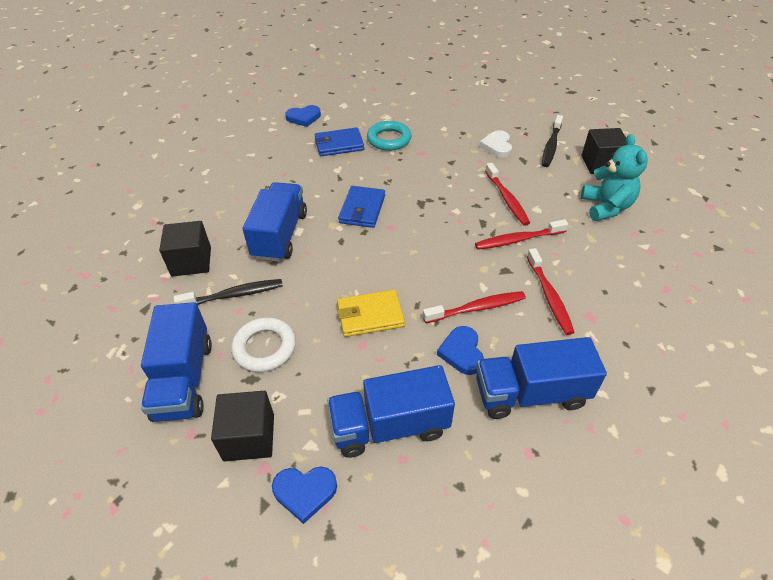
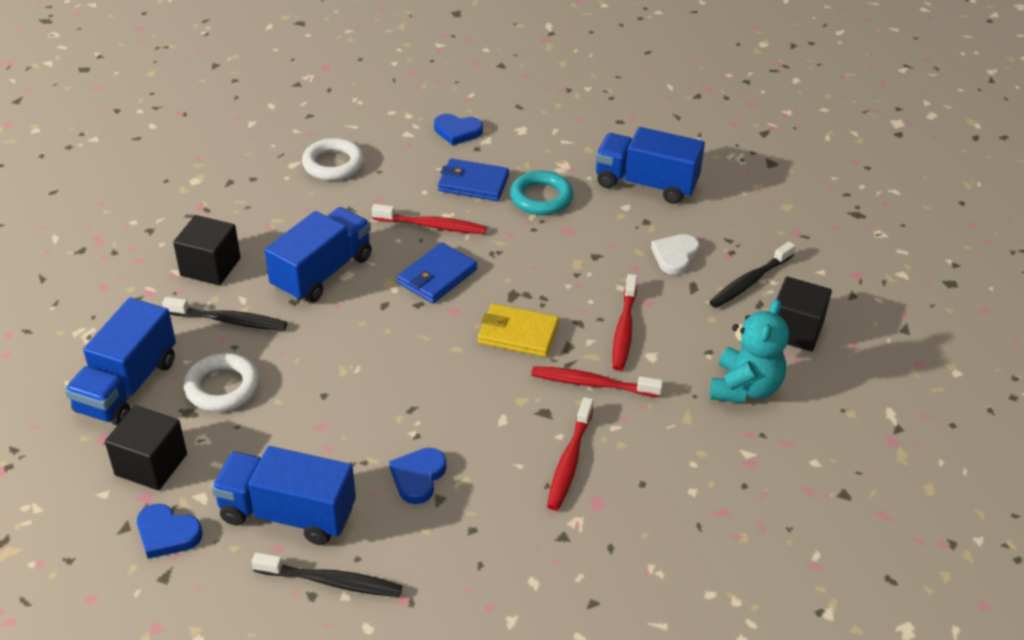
camera: 25 degrees right, 5 degrees down
yellow wallet [337,290,405,337] -> yellow wallet moved to [478,303,559,357]
red toothbrush [423,291,526,323] -> red toothbrush moved to [372,204,487,234]
blue truck [476,337,607,419] -> blue truck moved to [595,127,705,204]
none -> black toothbrush [252,552,402,597]
none -> white ring [302,138,364,181]

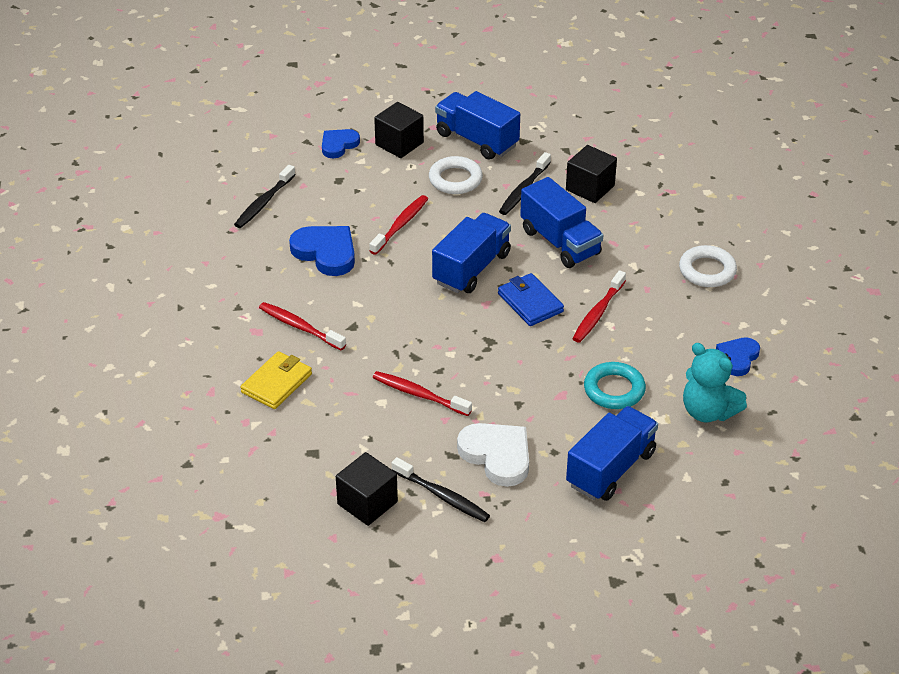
camera: 110 degrees right, 0 degrees up
blue truck [211,446,356,545] -> blue truck moved to [432,213,511,293]
blue heart [389,448,446,504] -> blue heart [289,226,355,276], size x1.57
blue wallet [438,159,509,201] -> none
yellow wallet [478,303,559,357] -> yellow wallet moved to [240,351,312,409]
red toothbrush [531,366,663,397] -> red toothbrush moved to [370,195,428,255]
white heart [651,234,700,275] -> white heart [457,423,529,487], size x1.57
black toothbrush [709,241,796,308] -> black toothbrush turned 150 degrees clockwise [392,457,490,522]
turquoise teddy bear [710,299,789,403] -> turquoise teddy bear moved to [683,343,747,422]

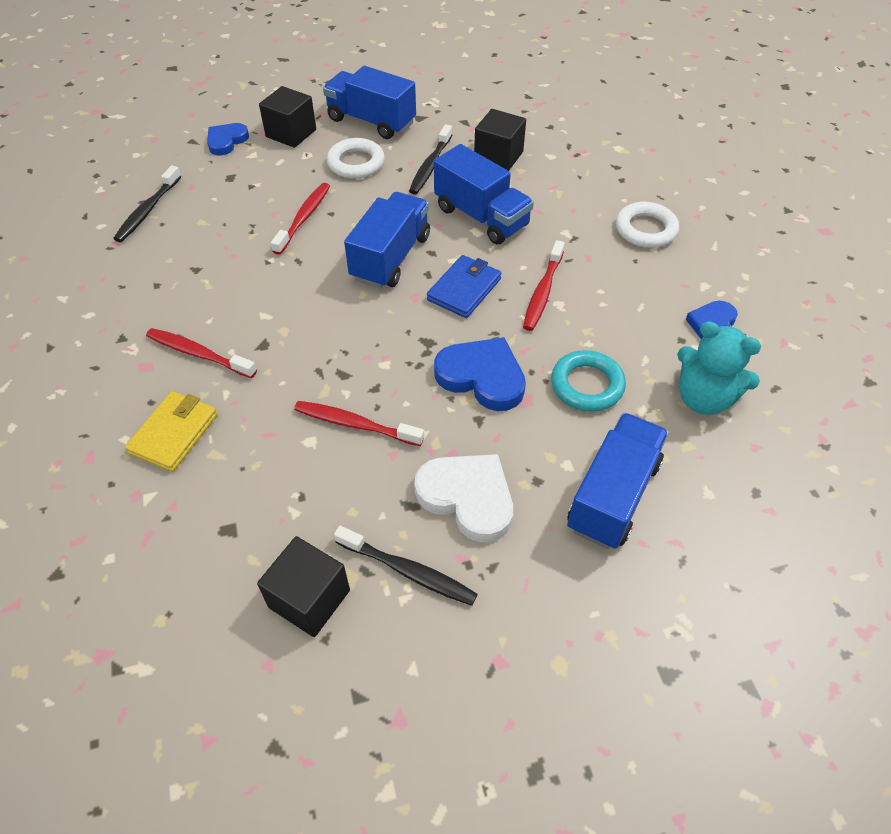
camera: 10 degrees left, 10 degrees up
blue heart [289,226,355,276] -> blue heart moved to [434,337,526,411]
blue wallet [498,273,564,326] -> blue wallet turned 75 degrees clockwise [427,255,502,318]

